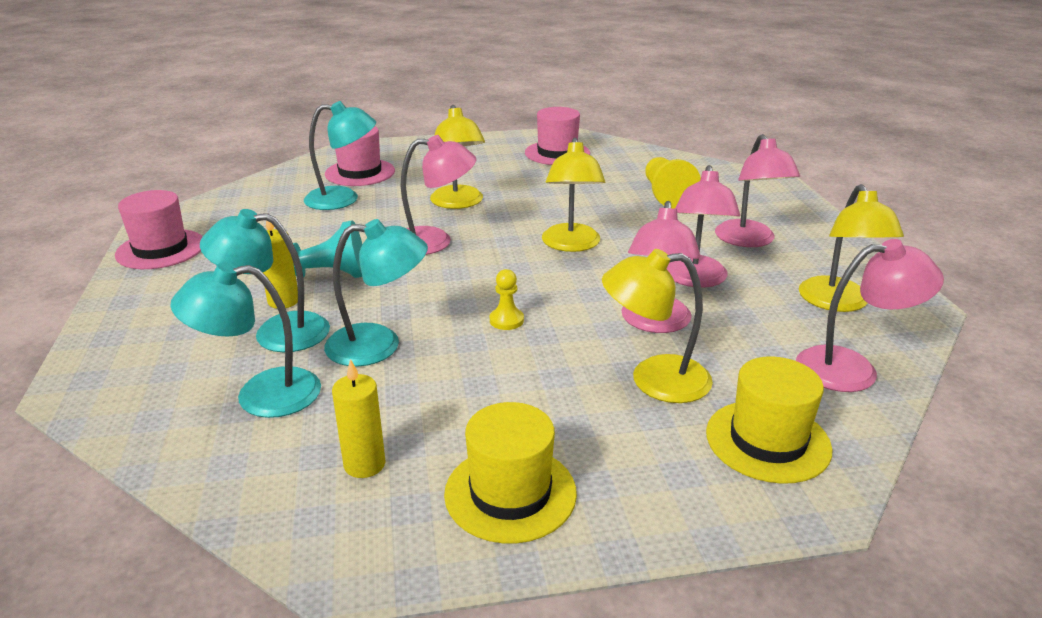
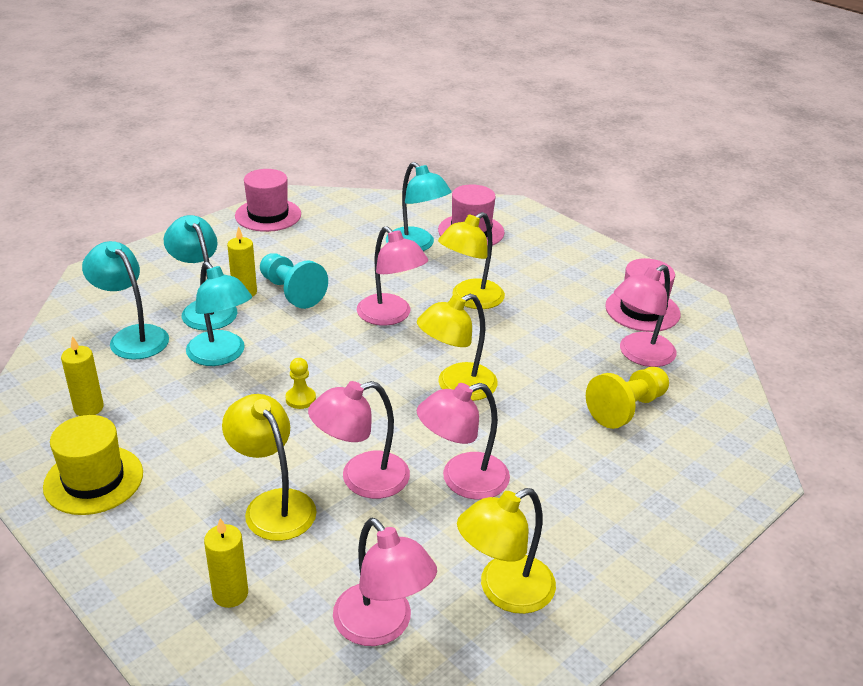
camera: 55 degrees right, 5 degrees up
yellow hat [706,356,833,484] -> yellow candle [204,518,248,608]
pink lamp [715,134,800,247] -> pink lamp moved to [614,265,676,367]

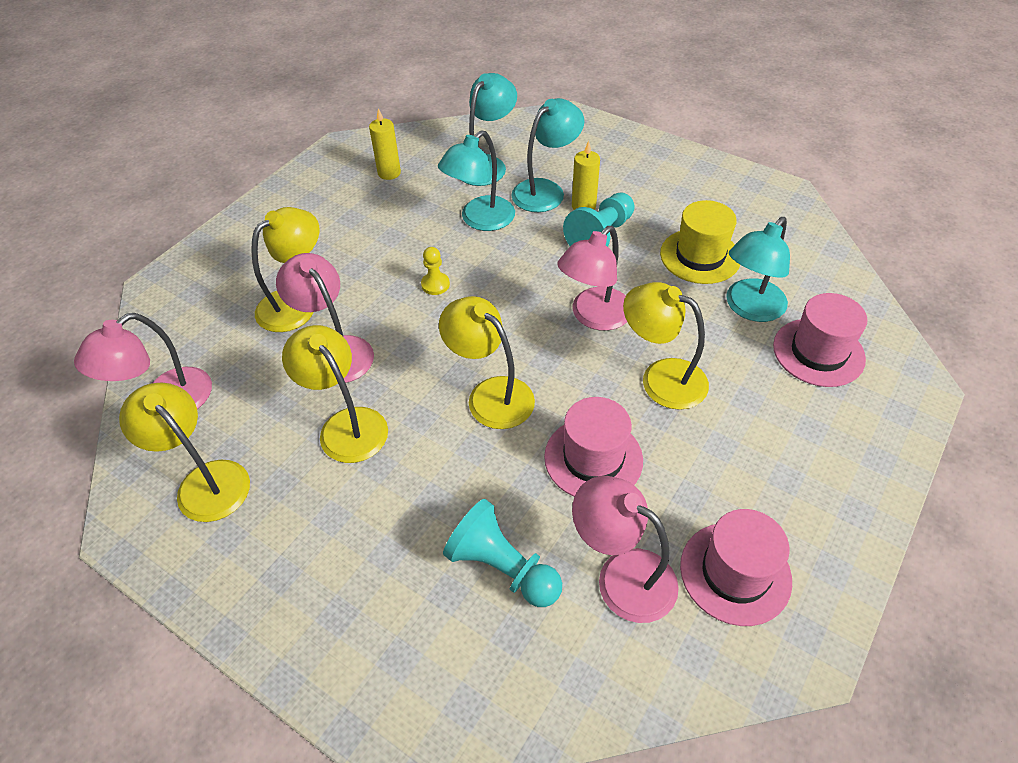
camera: 80 degrees right, 15 degrees up
yellow hat [43,415,143,515] -> yellow hat moved to [660,200,740,284]
yellow candle [204,518,248,608] -> none
pink hat [235,169,301,232] -> pink hat moved to [544,397,643,497]
pink lamp [417,383,510,500] -> yellow lamp [282,325,388,463]
yellow pawn [586,367,669,429] -> turquoise pawn [443,499,562,607]

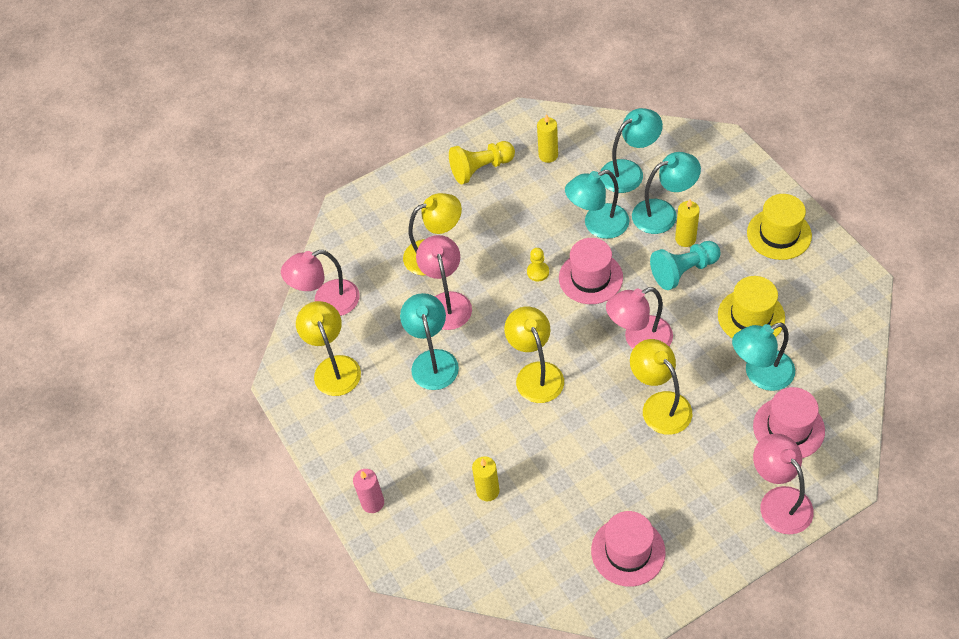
camera: 30 degrees right, 5 degrees up
yellow lamp [282,325,388,463] -> turquoise lamp [400,293,459,390]
turquoise pawn [443,499,562,607] -> yellow candle [472,456,500,501]
pink hat [544,397,643,497] -> pink hat moved to [559,238,623,304]
pink lamp [572,476,679,623] -> pink lamp moved to [753,433,814,534]
none -> pink candle [353,469,384,513]
none -> yellow pawn [449,141,515,185]
none -> yellow hat [747,194,812,260]

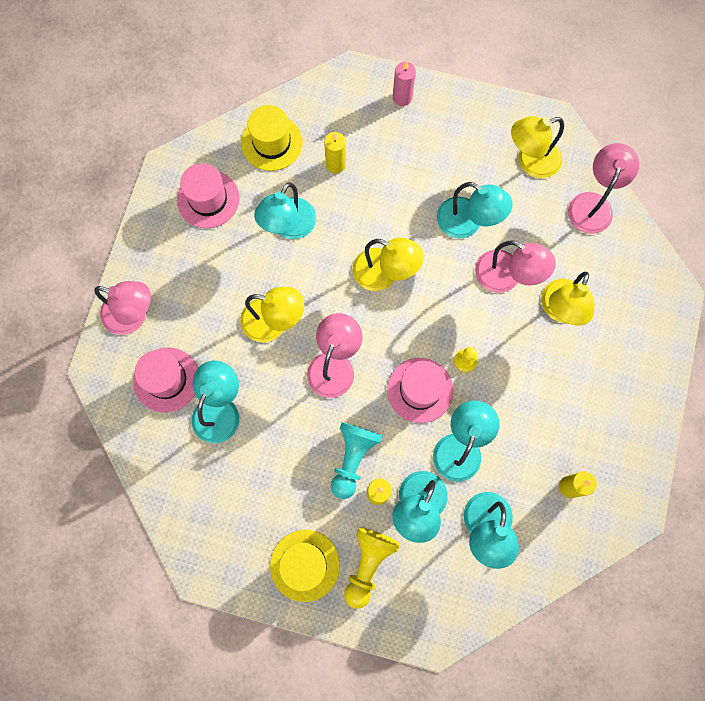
camera: 130 degrees right, 20 degrees up
yellow lamp [296,301,361,396] -> yellow lamp turned 135 degrees clockwise [511,116,564,178]
yellow pawn [449,141,515,185] -> yellow pawn moved to [344,527,400,609]
yellow hat [718,276,785,339] -> yellow hat moved to [241,105,303,171]
none -> turquoise lamp [254,182,316,239]

